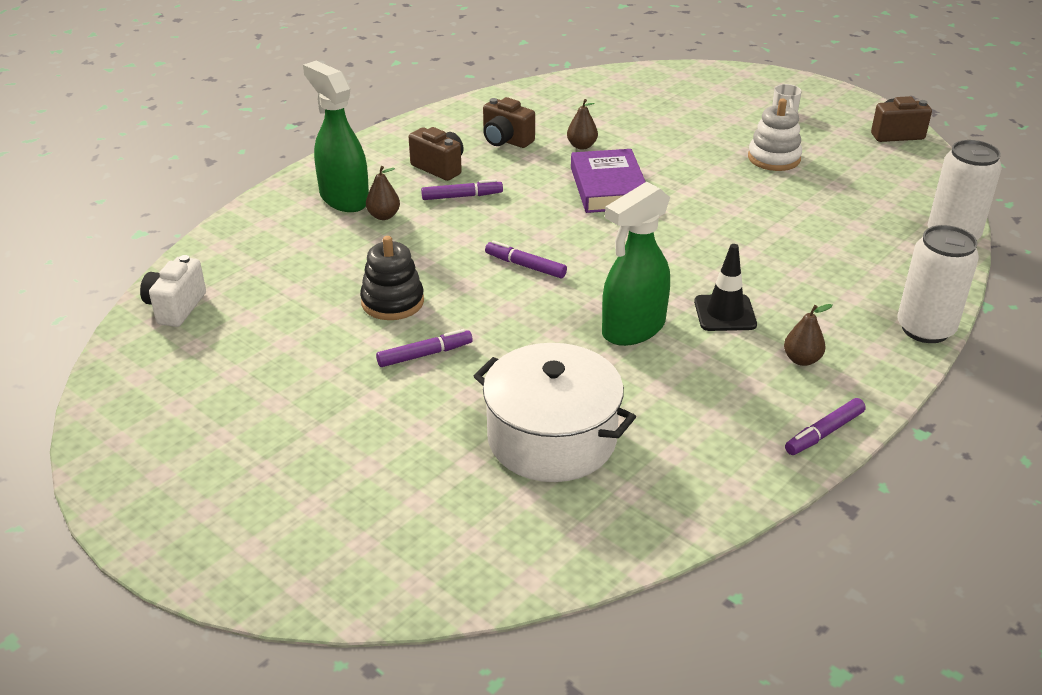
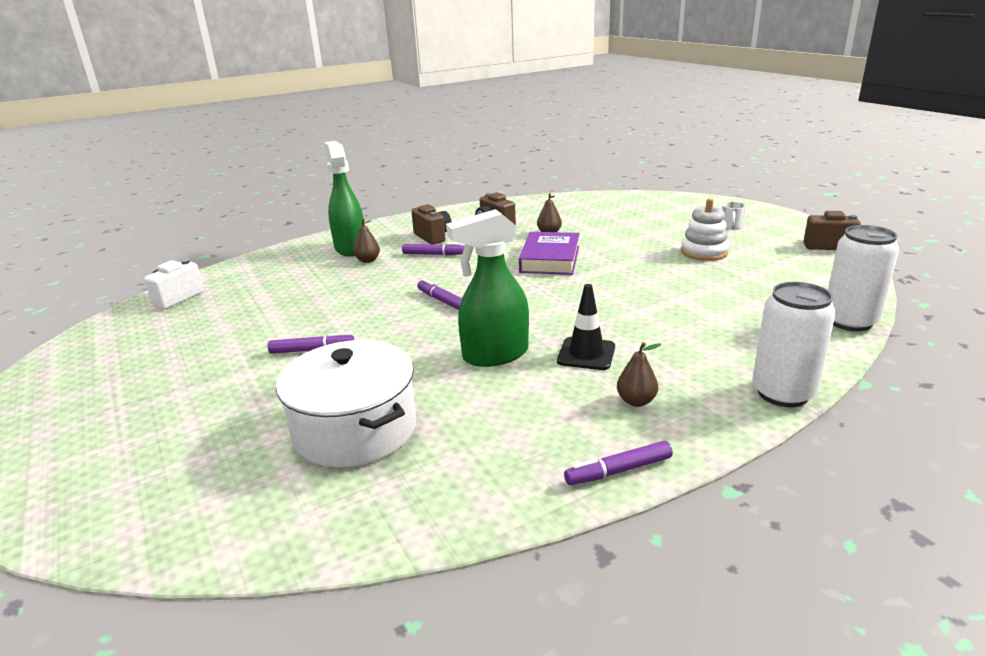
camera: 20 degrees right, 10 degrees down
black stacking toy [360,236,424,320] -> none

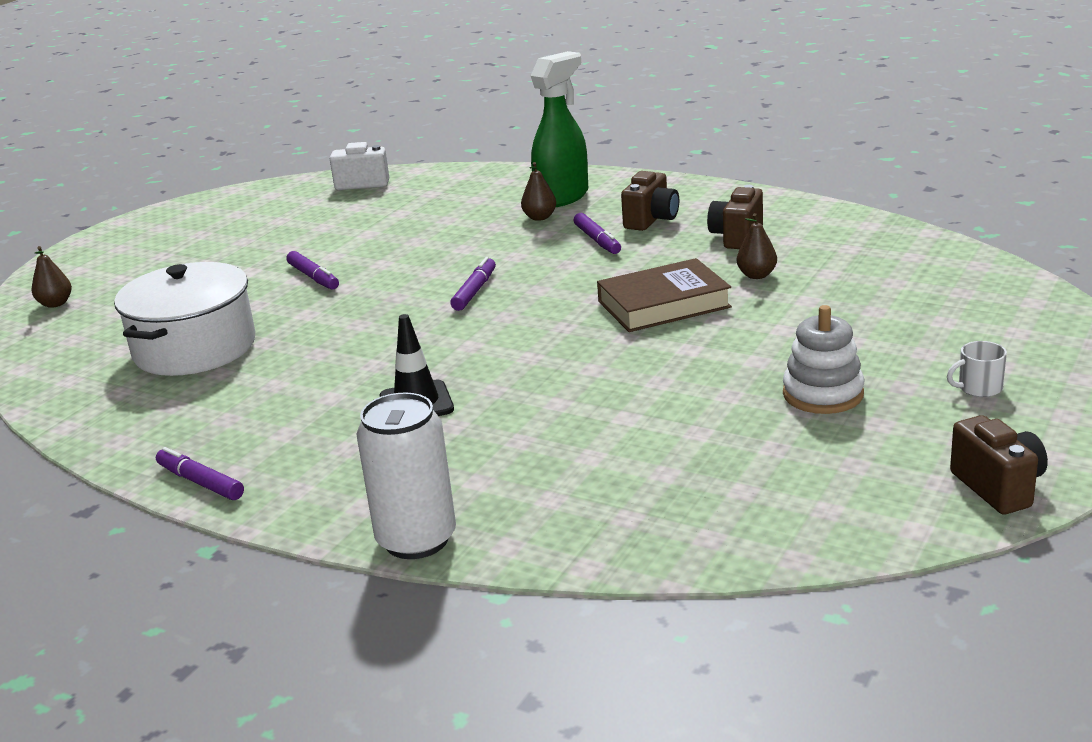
camera: 60 degrees right, 0 degrees up
green spray bottle [446,209,529,367] -> none
purple book [519,232,580,275] -> brown book [597,258,732,332]
brown pear [617,342,662,407] -> brown pear moved to [32,246,72,308]
white can [828,225,899,331] -> none

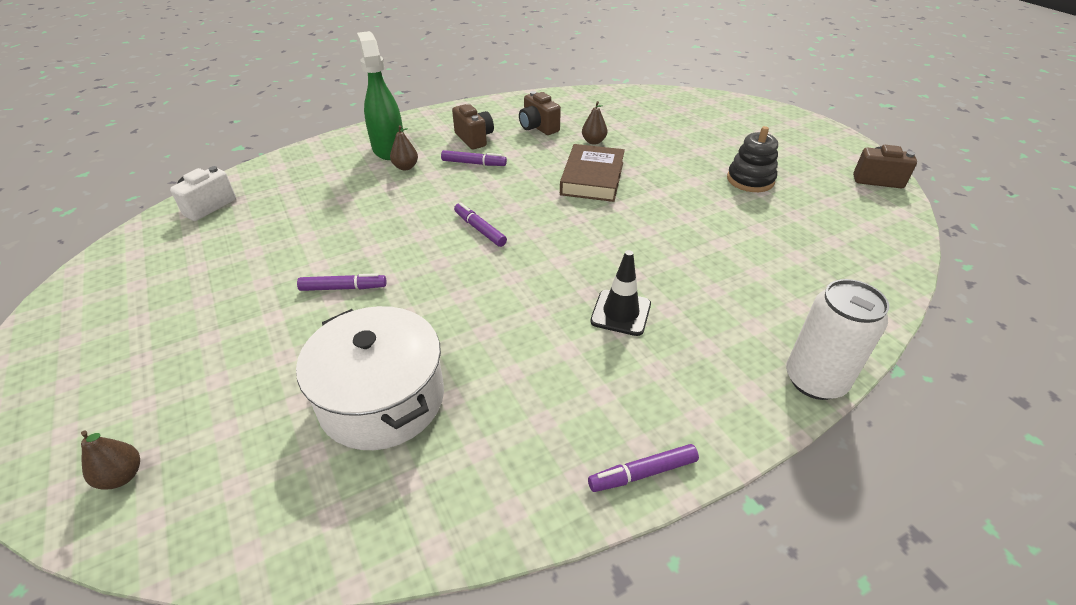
camera: 60 degrees left, 15 degrees up
white stacking toy [783,305,864,414] -> black stacking toy [727,126,778,192]
white mug [947,341,1007,397] -> none

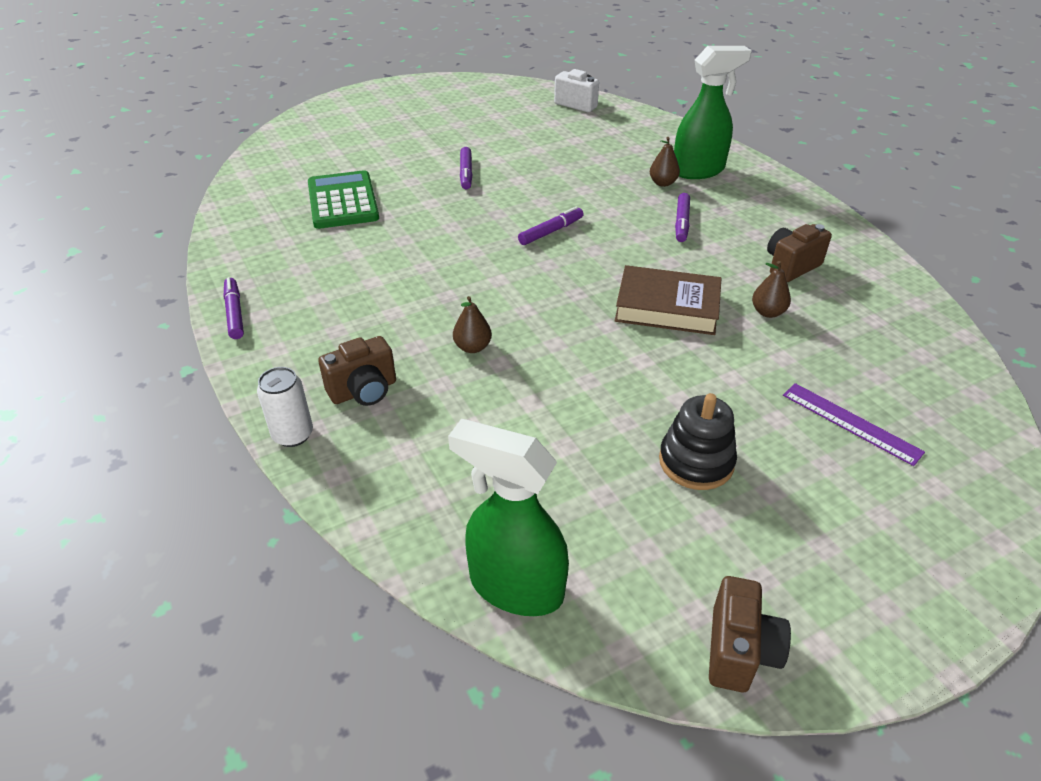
camera: 90 degrees right, 0 degrees up
brown pear [81,431,140,490] -> brown pear moved to [453,296,492,353]
white pot [296,306,444,450] -> green calculator [308,170,379,229]
brown camera [452,104,494,149] -> brown camera moved to [318,336,396,406]
black traffic cone [590,250,651,336] -> none
white can [786,279,889,400] -> white can [257,367,313,447], size x0.64
none -> green spray bottle [448,419,569,616]
none -> purple ruler [783,383,925,466]

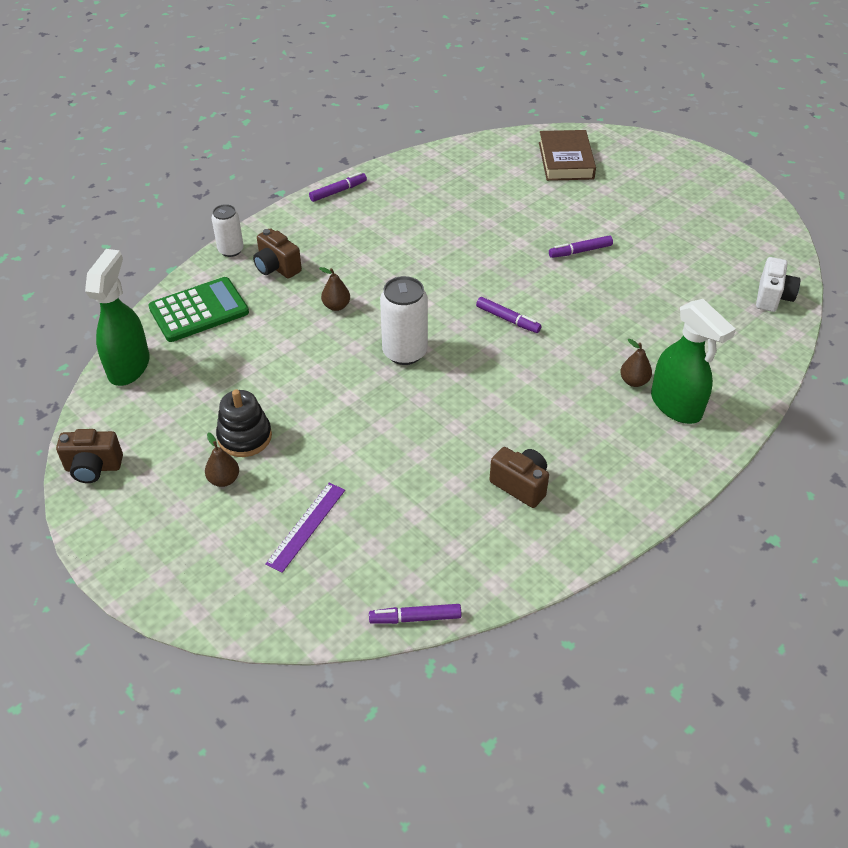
camera: 75 degrees right, 5 degrees up
green calculator [308,170,379,229] -> green calculator moved to [149,277,249,342]
brown book [615,265,722,335] -> brown book moved to [539,130,596,181]
purple marker [675,193,690,242] -> purple marker moved to [369,604,461,624]
brown pear [752,261,791,318] -> brown pear moved to [205,432,239,487]
none -> white can [380,276,428,365]

